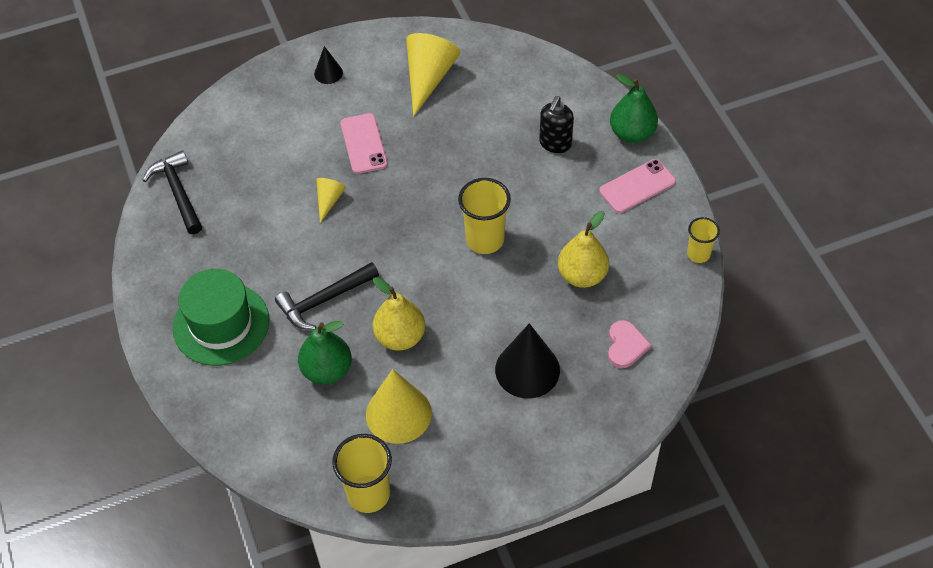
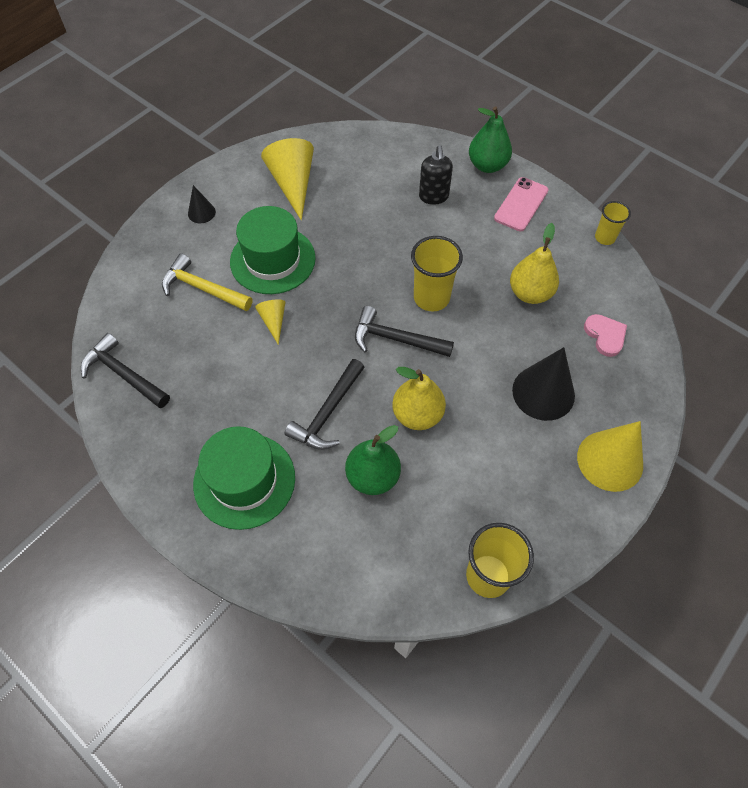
camera: 30 degrees left, 5 degrees up
pink phone [340,113,388,174] -> green hat [230,206,316,294]
yellow cone [366,369,432,444] -> yellow cone moved to [577,421,643,492]
none -> yellow hammer [162,253,252,311]
none -> black hammer [355,306,454,357]

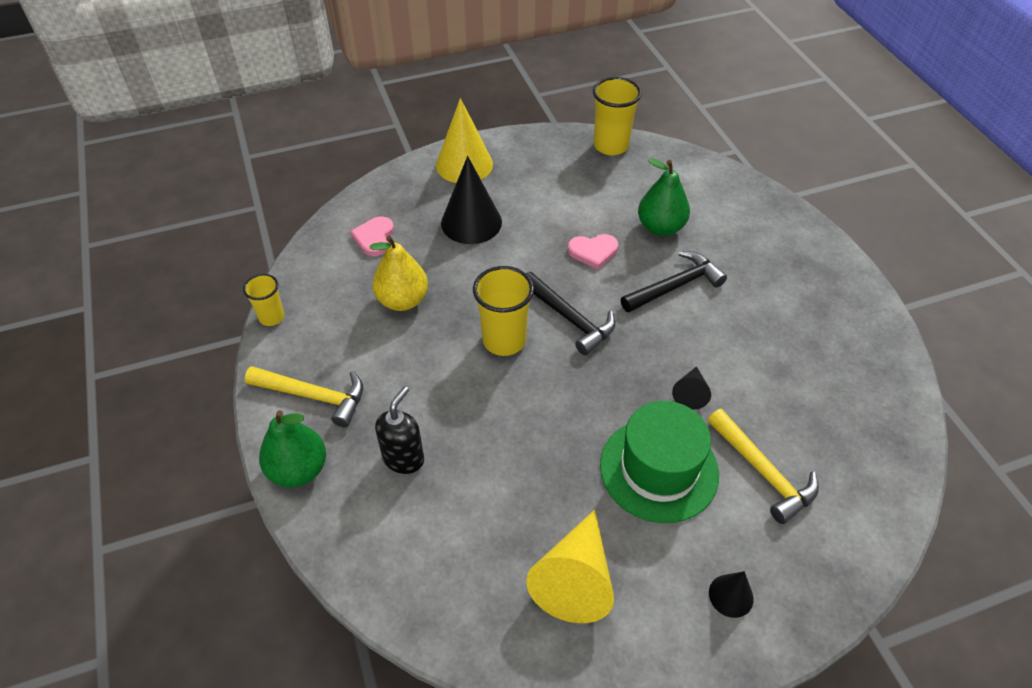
camera: 150 degrees left, 10 degrees down
black hammer [81,333,170,408] -> none
green hat [193,426,295,530] -> none
yellow cone [255,299,286,345] -> black cone [672,366,711,410]
yellow pear [392,367,446,430] -> pink heart [568,234,618,269]
pink phone [494,177,548,231] -> yellow hammer [245,366,363,427]

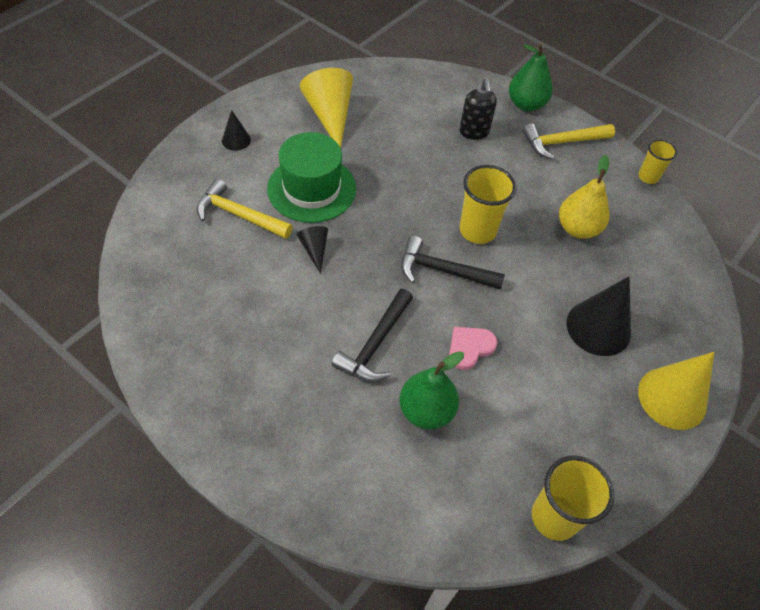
camera: 145 degrees right, 5 degrees up
pink heart [350,216,394,256] -> none

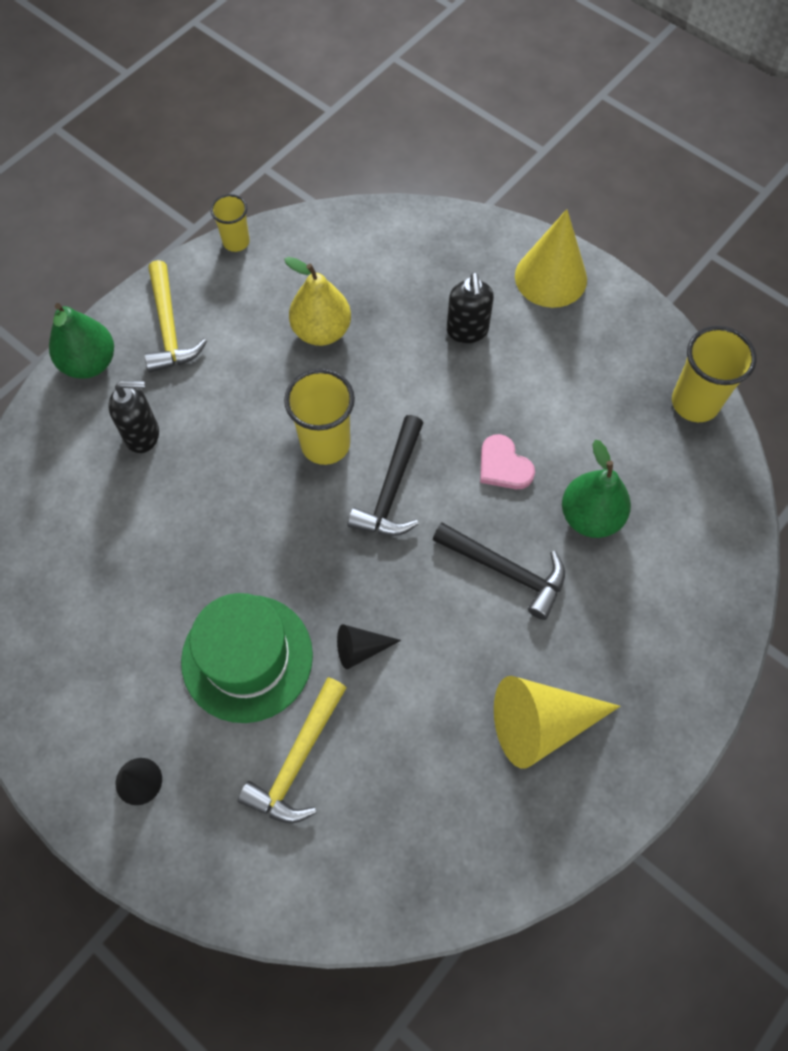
camera: 85 degrees left, 10 degrees up
yellow cone [300,68,353,148] -> yellow cone moved to [494,676,620,769]
black cone [566,276,631,356] -> black soap dispenser [447,272,494,343]

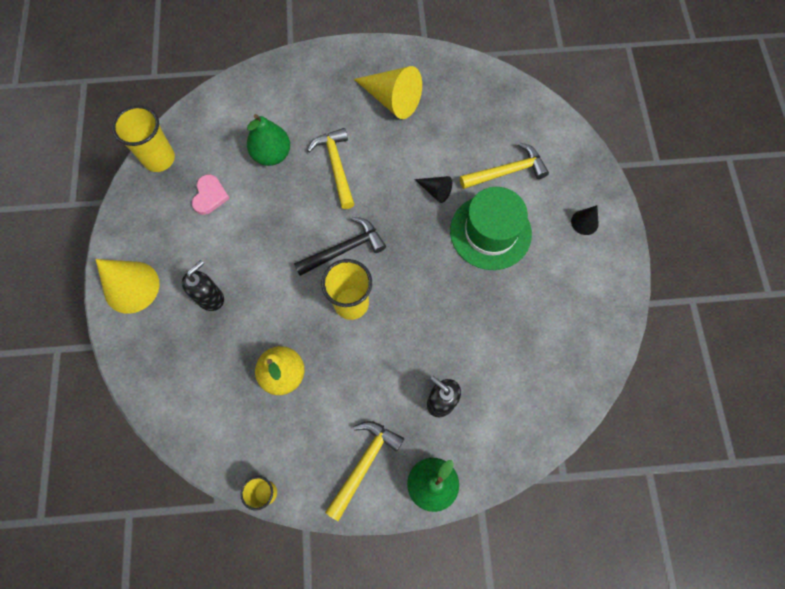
camera: 135 degrees left, 5 degrees up
black hammer [433,523,565,620] -> yellow hammer [307,128,354,209]
pink heart [480,434,535,489] -> pink heart moved to [192,174,230,215]

